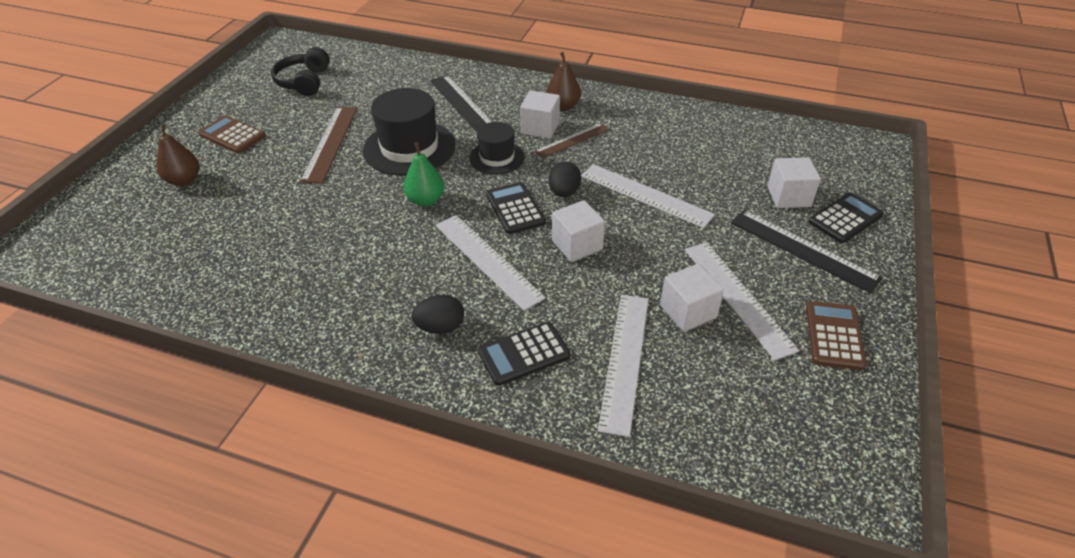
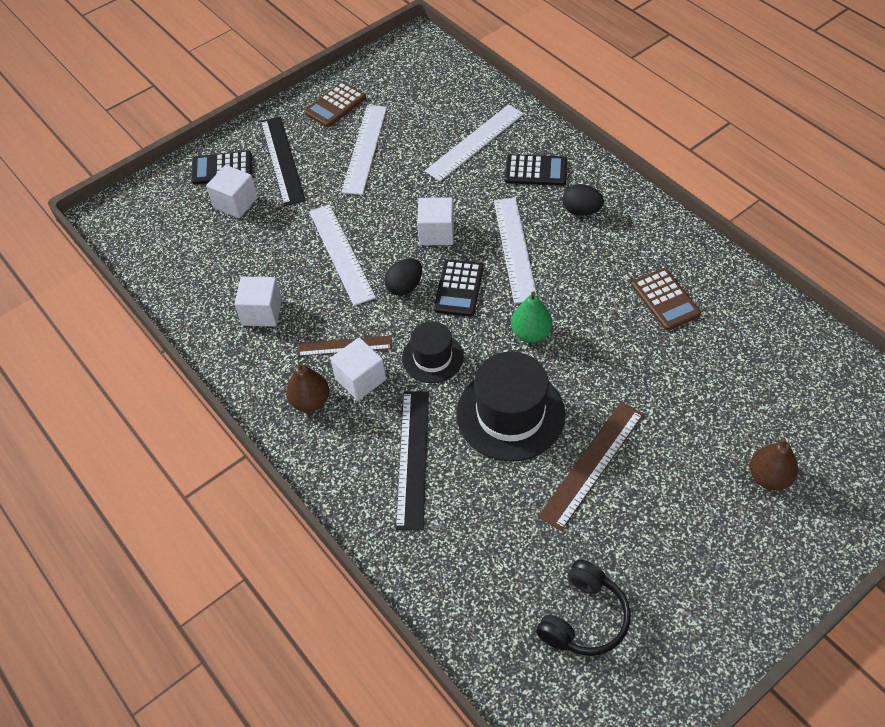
camera: 145 degrees left, 10 degrees up
brown calculator [198,115,266,153] -> brown calculator moved to [632,268,701,331]
white cube [660,263,724,332] -> white cube moved to [234,276,282,327]

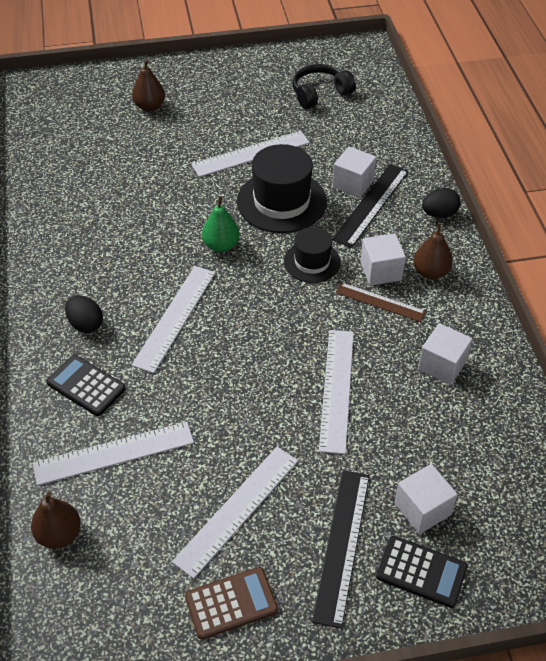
camera: 155 degrees left, 5 degrees down
black egg [385,258,422,296] -> black egg moved to [422,188,461,218]
white cube [417,197,454,245] -> white cube moved to [332,147,376,198]
black calculator [434,259,483,317] -> none
brown ruler [538,402,644,531] -> white ruler [191,131,310,177]
brown calculator [632,268,701,331] -> none
none -> brown pear [31,492,81,549]

